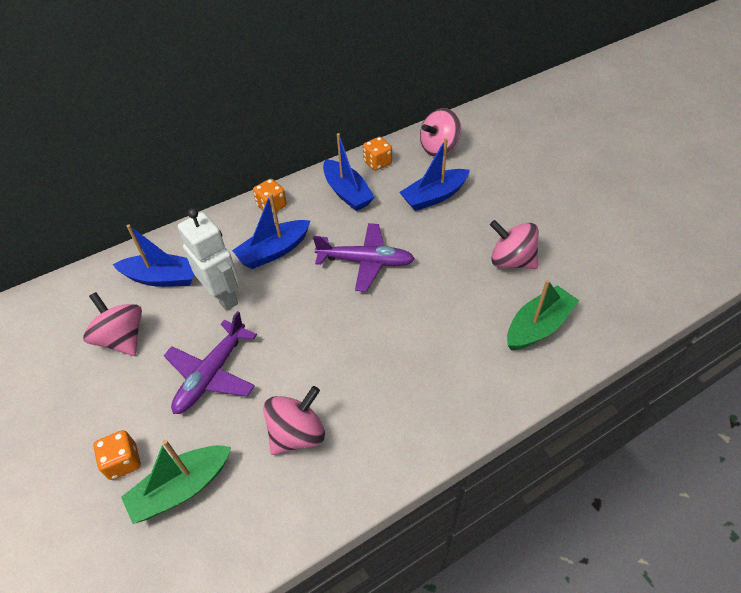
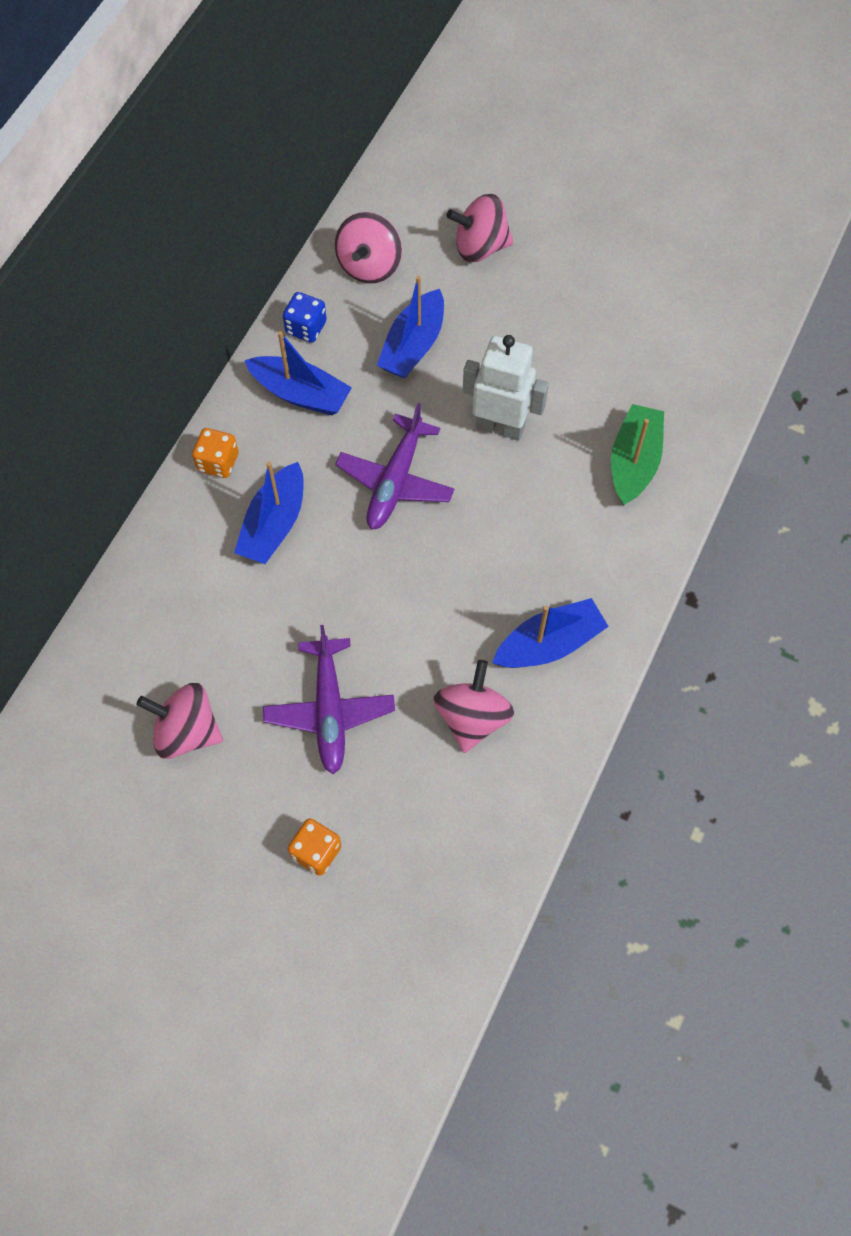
camera: 35 degrees left, 15 degrees up
blue boat [112,224,194,287] -> blue boat moved to [492,598,609,668]
green boat [121,440,231,524] -> none
white robot [178,208,239,311] -> white robot moved to [463,335,549,441]
purple plane [313,223,415,292] -> purple plane turned 135 degrees clockwise [335,403,454,530]
orange dice [363,137,392,171] -> blue dice [283,292,327,343]
pink spinning top [490,220,539,269] -> pink spinning top moved to [447,194,514,262]

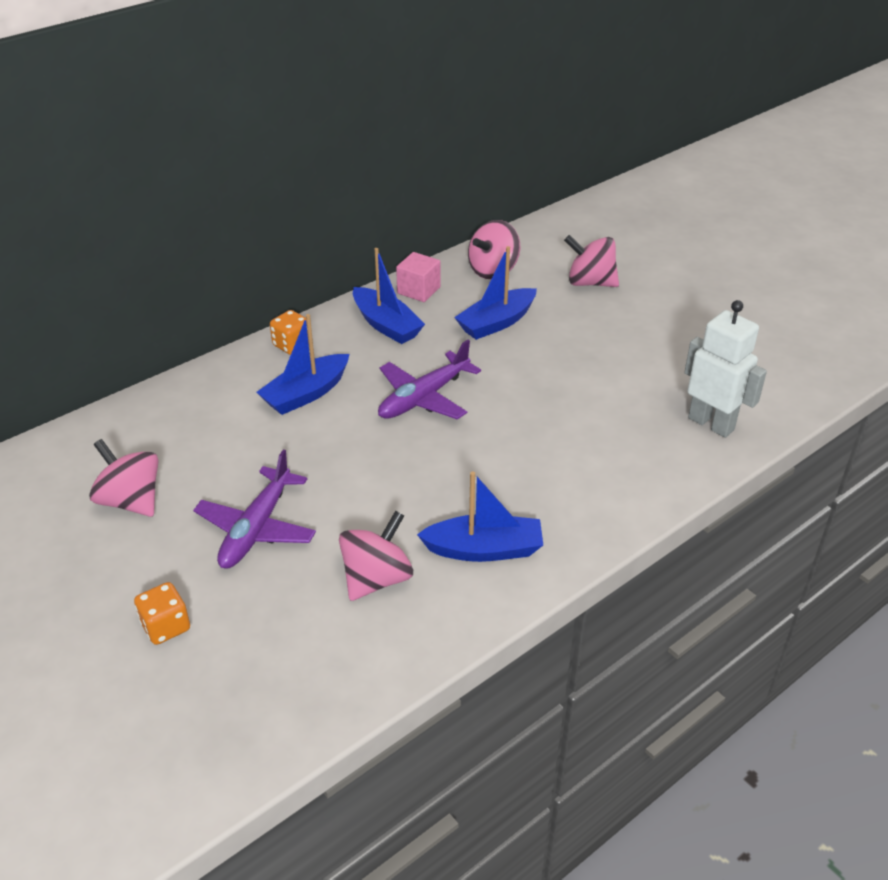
camera: 25 degrees right, 25 degrees down
blue dice [283,292,327,343] -> pink cube [396,252,441,302]
white robot [463,335,549,441] -> white robot moved to [684,300,767,438]
green boat [611,404,664,506] -> none

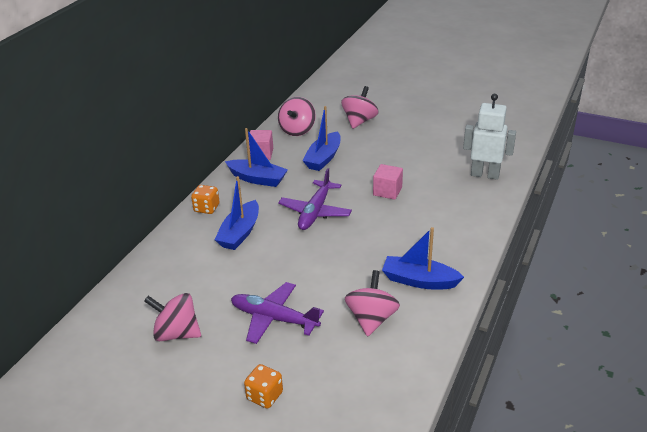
camera: 25 degrees left, 5 degrees down
purple plane [193,450,316,569] -> purple plane turned 120 degrees clockwise [231,282,324,344]
blue boat [417,471,543,562] -> blue boat turned 135 degrees counterclockwise [382,227,464,289]
pink spinning top [564,235,619,287] -> pink spinning top turned 120 degrees clockwise [341,86,379,129]
none -> pink cube [373,164,403,200]

